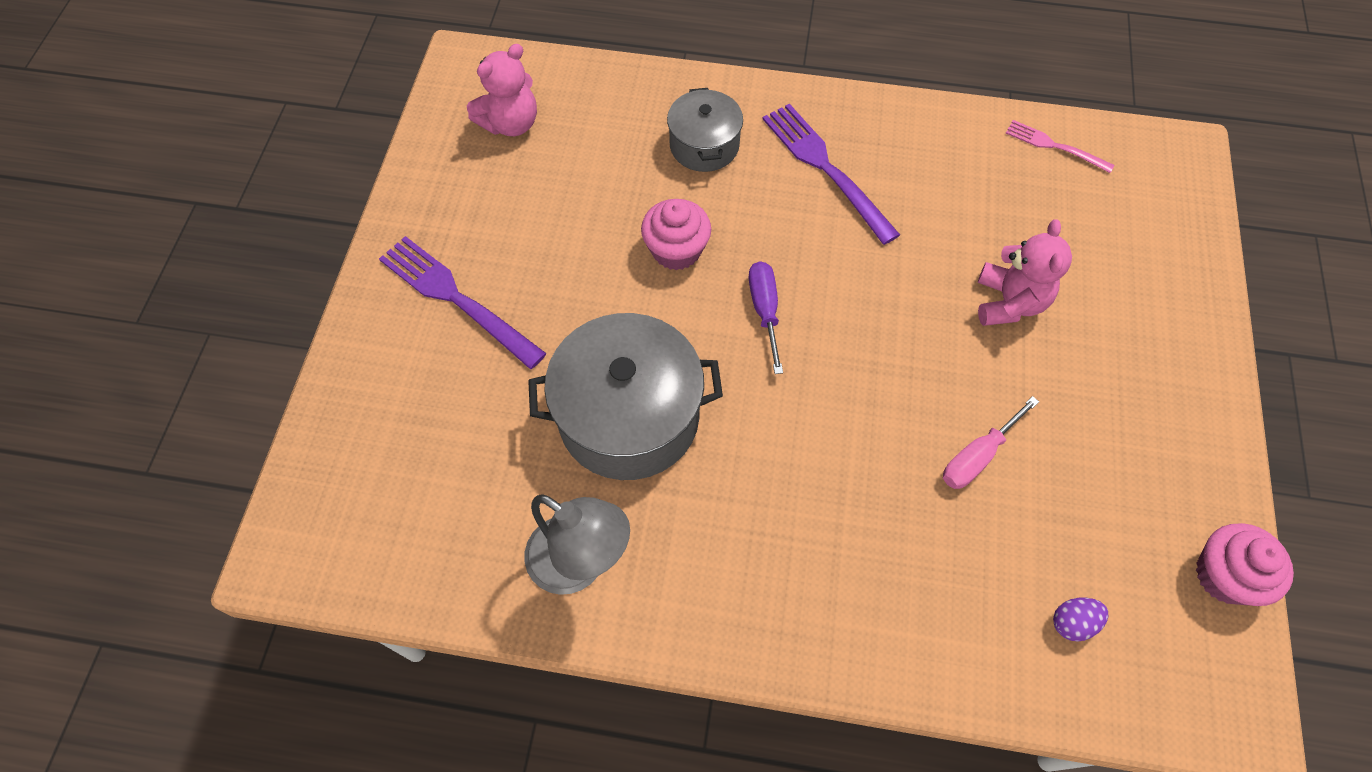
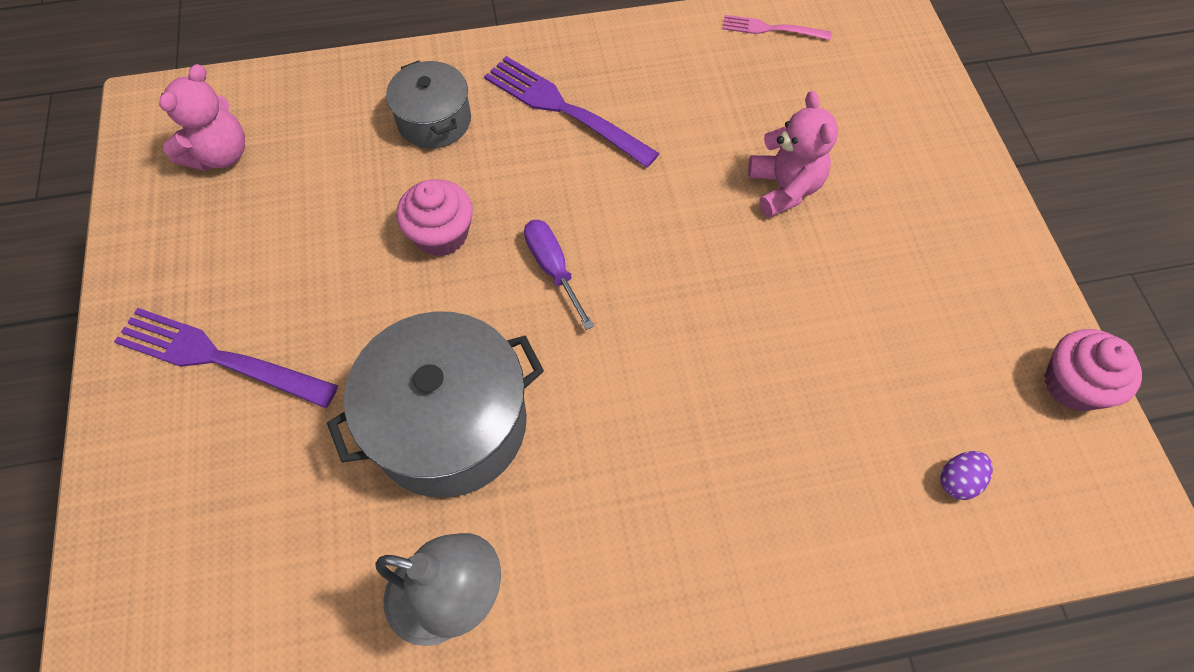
camera: 20 degrees left, 0 degrees up
pink screwdriver [943,396,1039,489] -> none

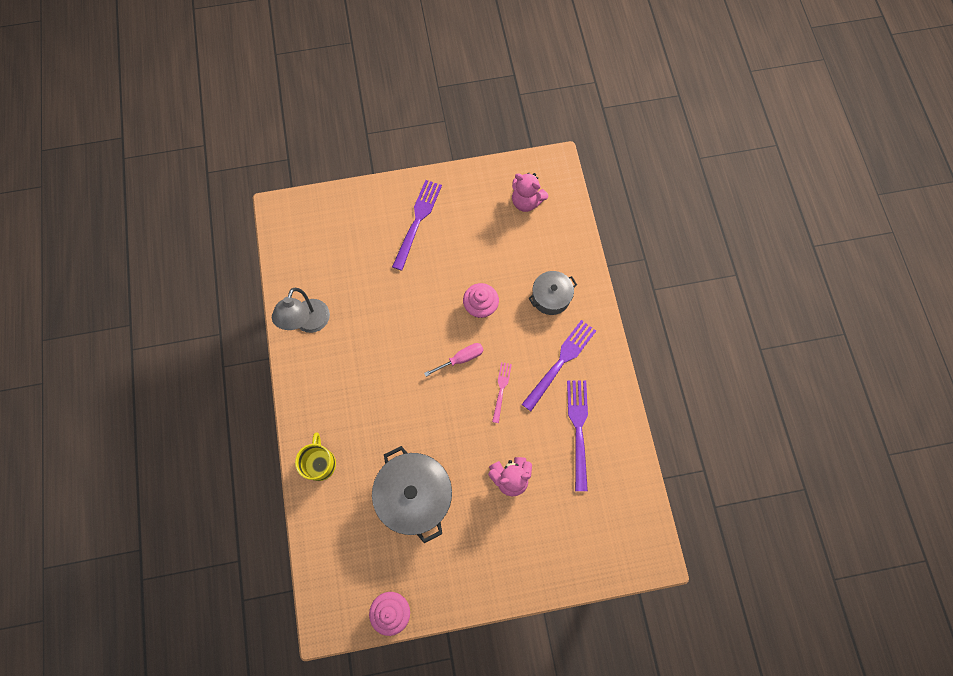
camera: 90 degrees right, 10 degrees up
grey pot [327,311,544,498] -> grey pot moved to [372,446,452,543]
purple screwdriver [524,220,594,330] -> pink screwdriver [424,343,484,377]
pink fork [723,15,832,40] -> pink fork moved to [492,362,512,423]
purple egg [940,451,993,500] -> none
none -> yellow mug [295,432,336,481]
none -> purple fork [567,380,588,491]

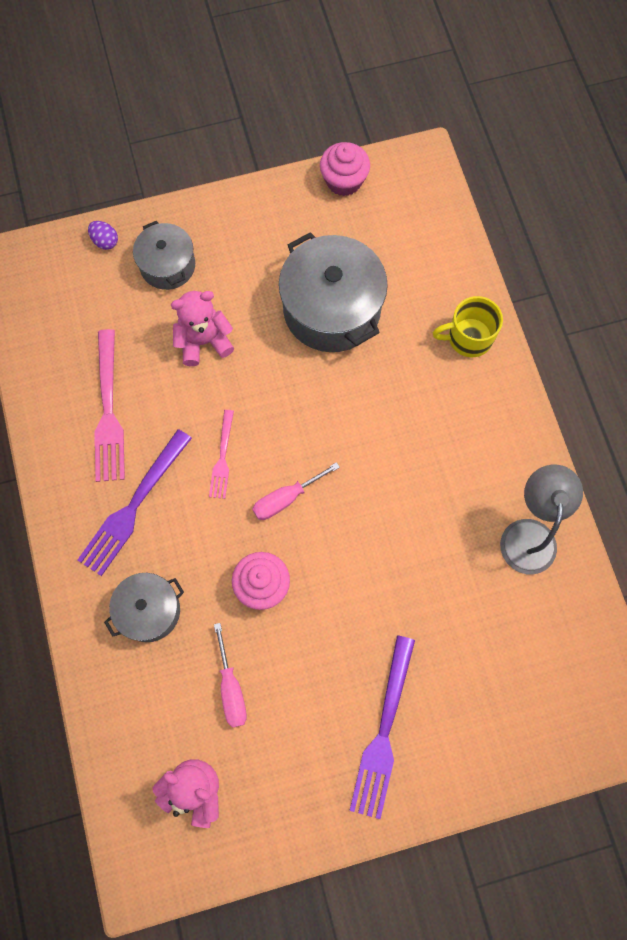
camera: 175 degrees right, 0 degrees up
yellow mug [295,432,336,481] -> yellow mug turned 90 degrees clockwise [433,296,503,357]
purple fork [567,380,588,491] -> pink fork [94,329,125,482]
none -> purple egg [88,221,118,250]
none -> grey pot [133,221,195,290]
none -> pink screwdriver [214,623,247,728]

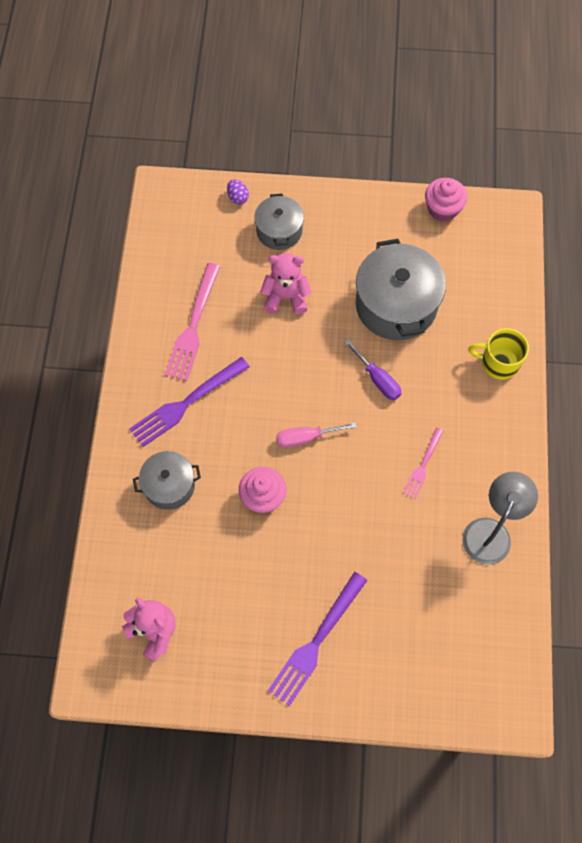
camera: 20 degrees right, 5 degrees down
pink fork [209,410,234,499] -> pink fork moved to [403,428,444,499]
pink screwdriver [214,623,247,728] -> none
none -> purple screwdriver [345,340,401,400]

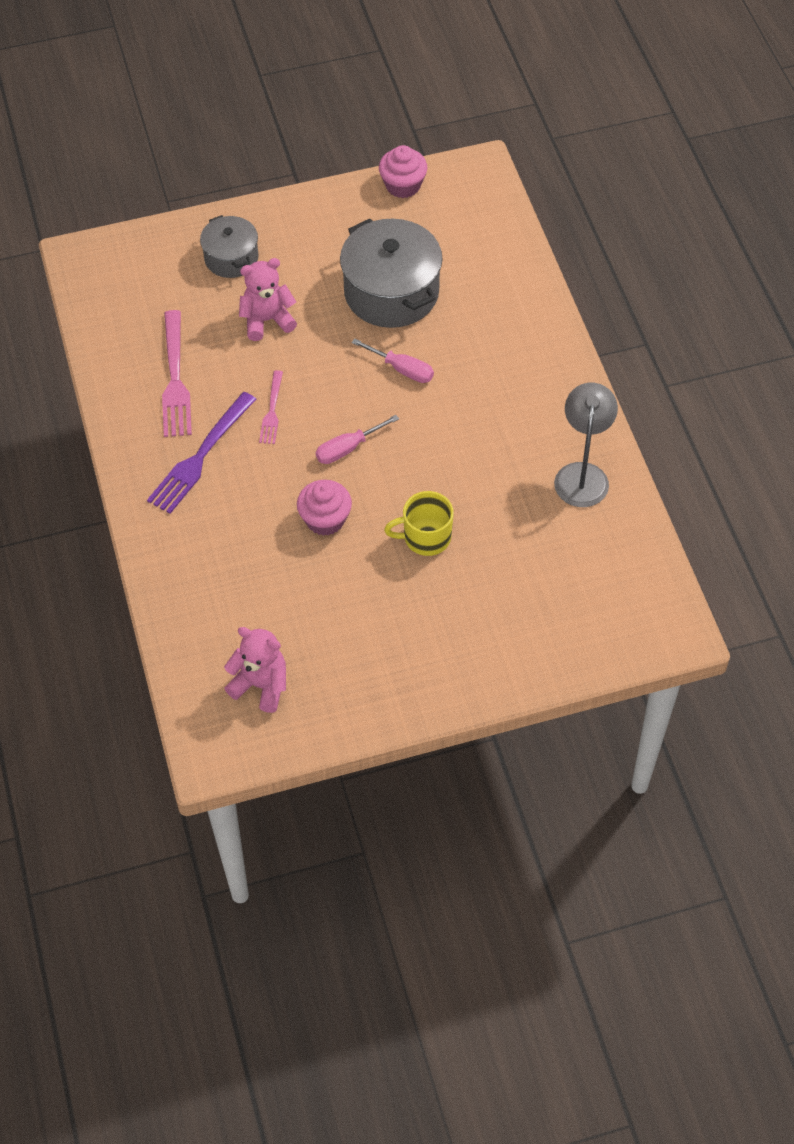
camera: 20 degrees left, 10 degrees down
grey pot [133,451,201,510] -> none
purple egg [227,179,249,204] -> none
purple fork [268,572,367,706] -> none
purple screwdriver [345,340,401,400] -> pink screwdriver [352,338,434,383]
pink fork [403,428,444,499] -> pink fork moved to [259,370,283,444]
yellow mug [468,328,529,380] -> yellow mug moved to [384,491,454,556]

